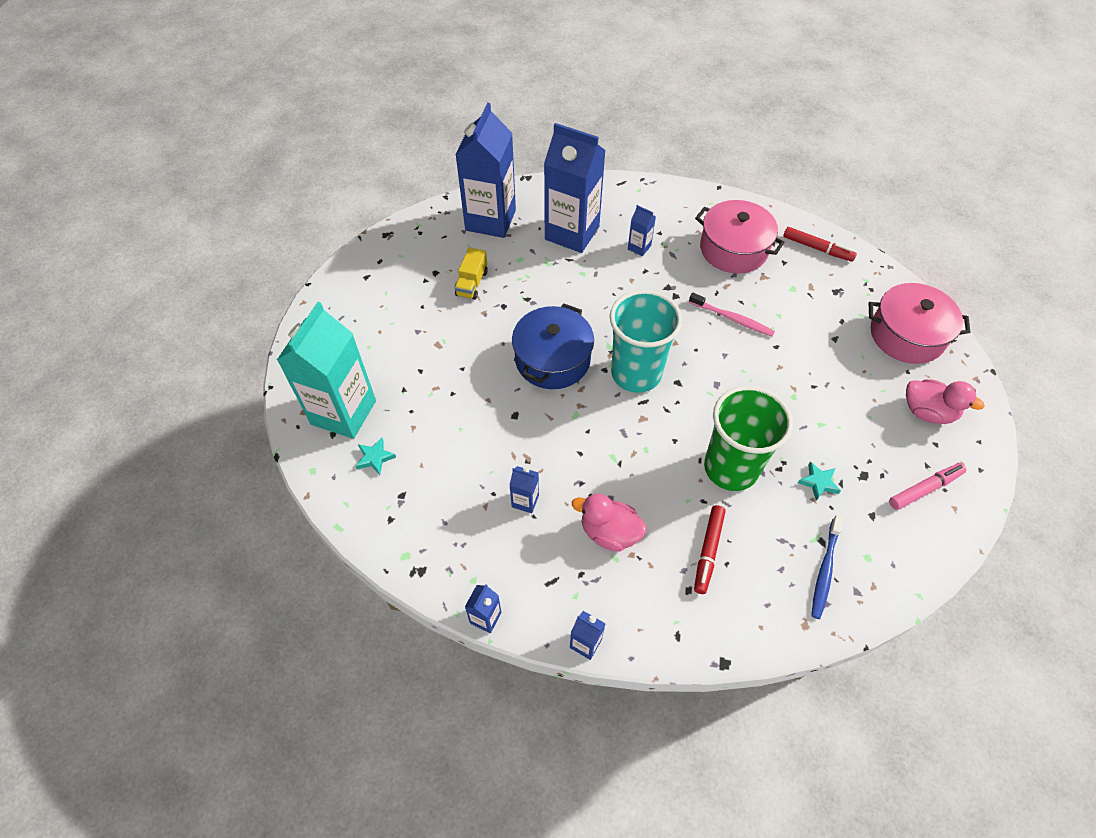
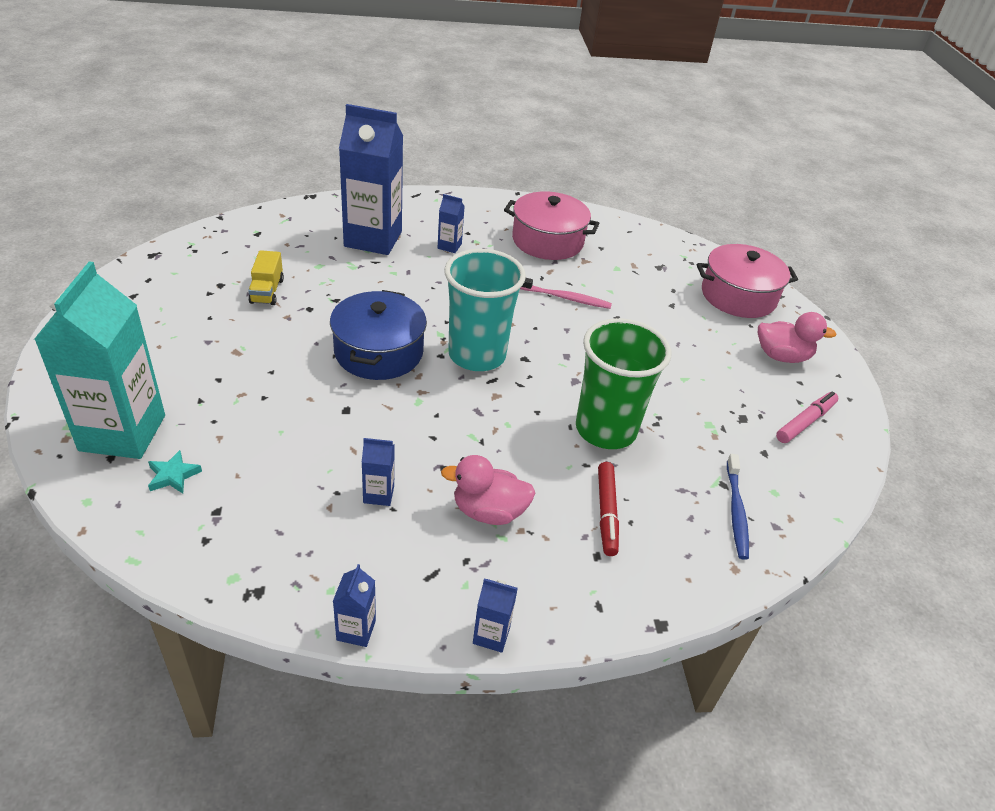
camera: 20 degrees left, 15 degrees down
blue carton [455,103,516,238] -> none
red marker [783,227,857,262] -> none
turquoise star [798,462,841,501] -> none

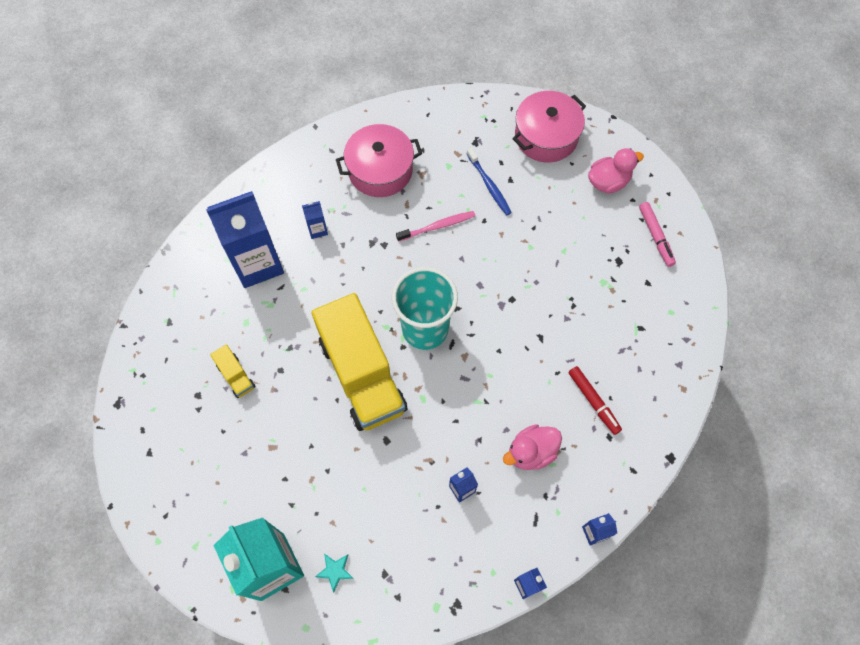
camera: 30 degrees left, 25 degrees up
blue pot [330,290,427,380] -> yellow truck [311,293,407,431]
green cup [576,318,671,449] -> none
blue toothbrush [727,454,749,560] -> blue toothbrush moved to [467,148,512,215]
pink marker [776,392,838,443] -> pink marker turned 150 degrees clockwise [639,202,676,267]

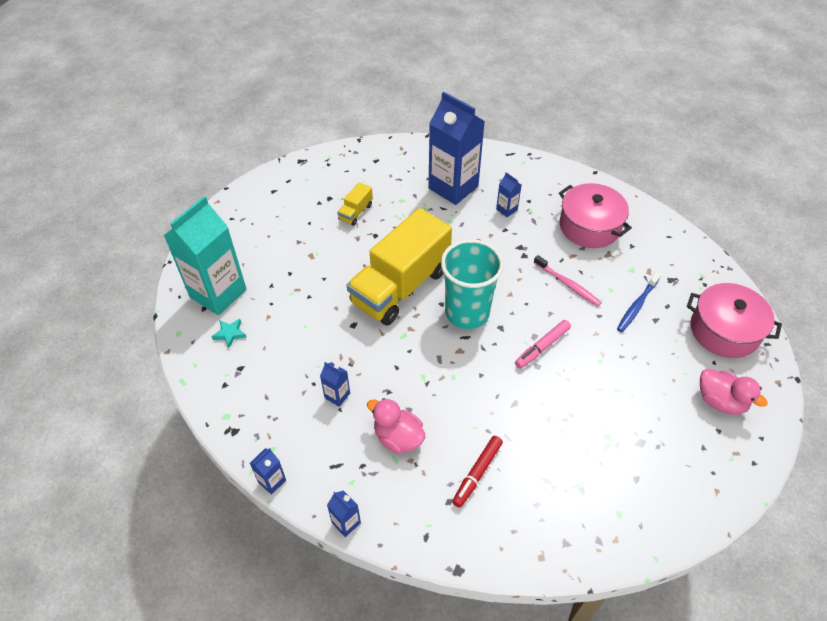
camera: 65 degrees right, 15 degrees down
pink marker [639,202,676,267] -> pink marker moved to [515,320,571,369]

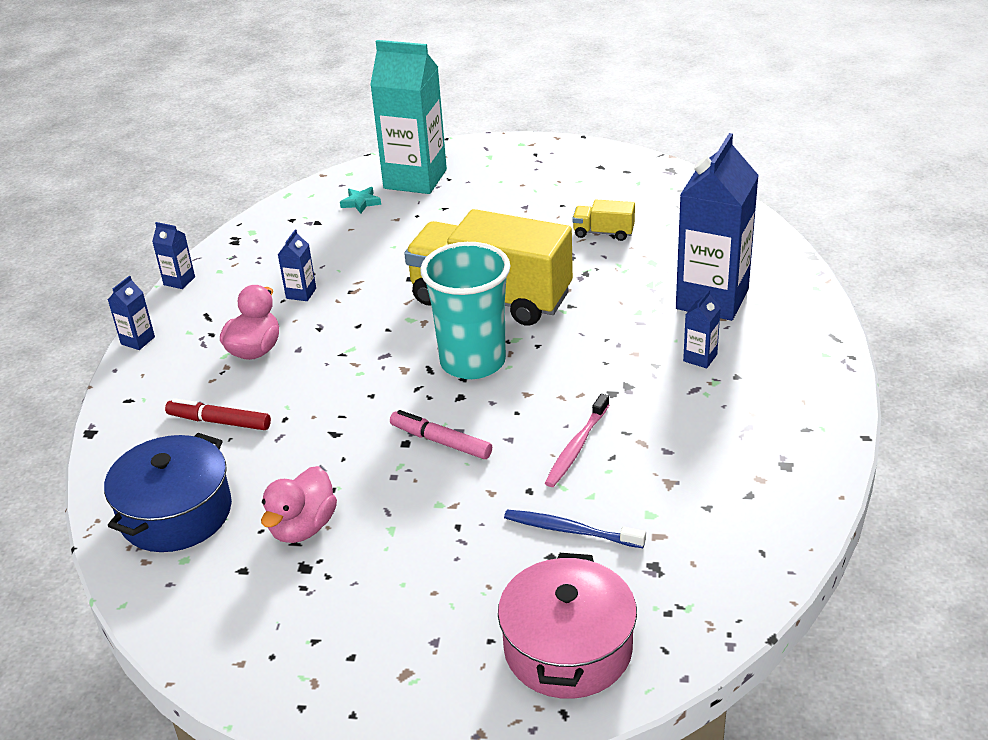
camera: 75 degrees right, 15 degrees down
pink pot [559,183,632,248] -> none
pink duck [700,369,768,415] -> pink duck moved to [261,466,337,543]
none -> blue pot [104,433,232,552]

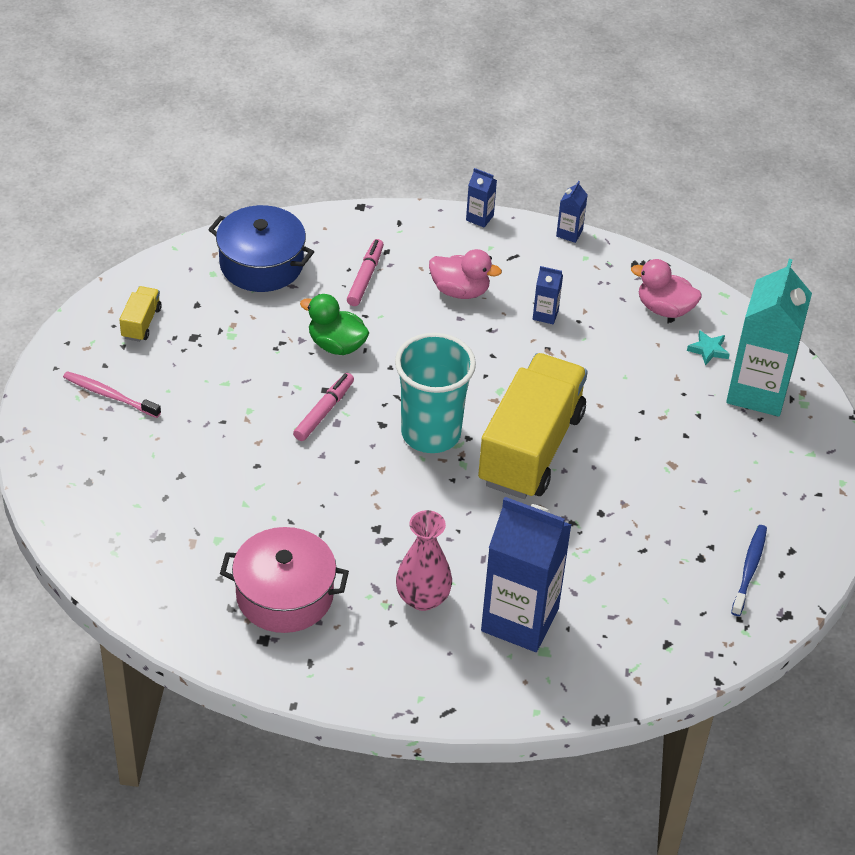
camera: 85 degrees right, 10 degrees up
red marker [165,398,271,430] -> pink marker [347,239,384,306]
pink duck [261,466,337,543] -> pink duck moved to [631,259,702,318]
pink pot [498,553,637,699] -> pink pot moved to [220,527,349,633]
blue toothbrush [504,510,646,548] -> blue toothbrush moved to [731,525,767,616]
pink toothbrush [545,394,609,487] -> pink toothbrush moved to [63,371,161,418]
yellow truck [572,200,635,241] -> yellow truck moved to [119,286,162,342]
blue carton [683,290,720,368] -> pink vase [396,510,452,611]
none -> green duck [300,294,369,355]

